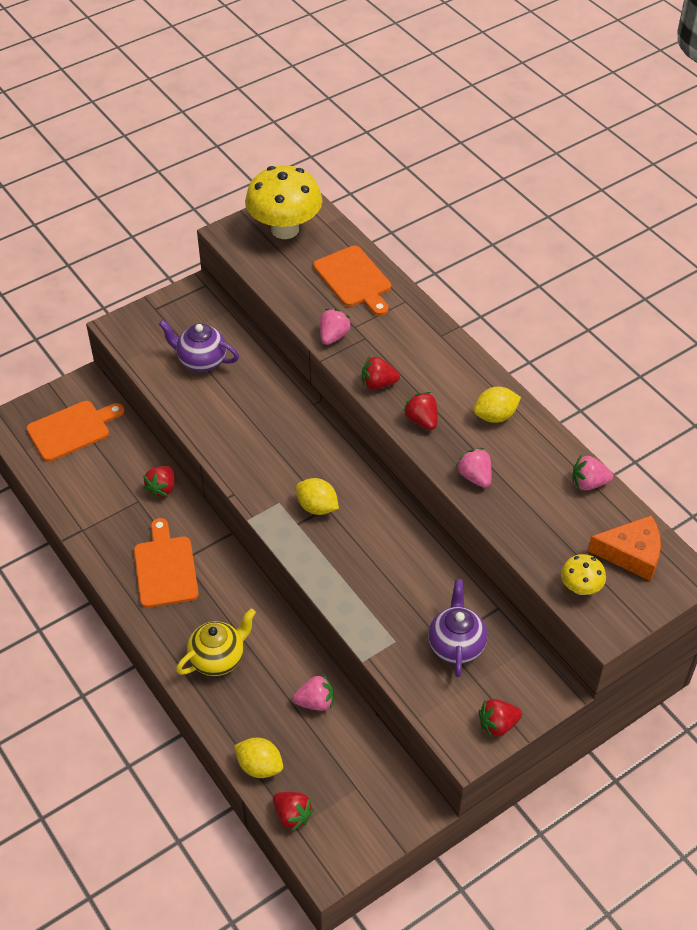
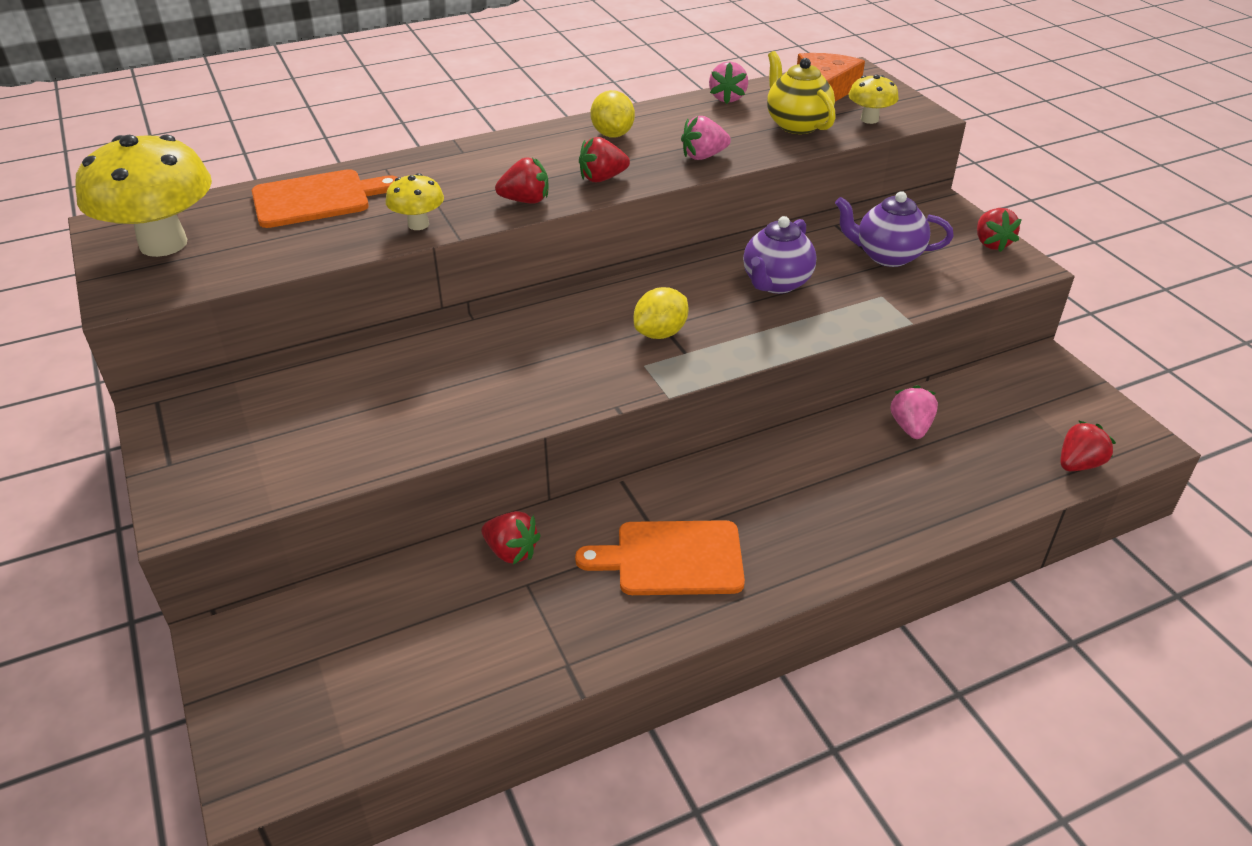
camera: 80 degrees left, 10 degrees down
orange cutting board [26,401,124,462] -> none
purple teapot [159,320,239,372] -> purple teapot moved to [743,216,817,294]
yellow teapot [176,609,256,676] -> yellow teapot moved to [767,51,836,134]
yellow lemon [234,738,283,778] -> none
pink strawberry [320,309,352,345] -> yellow mushroom [386,173,444,230]
red strawberry [362,356,400,389] -> red strawberry turned 105 degrees counterclockwise [495,157,549,204]

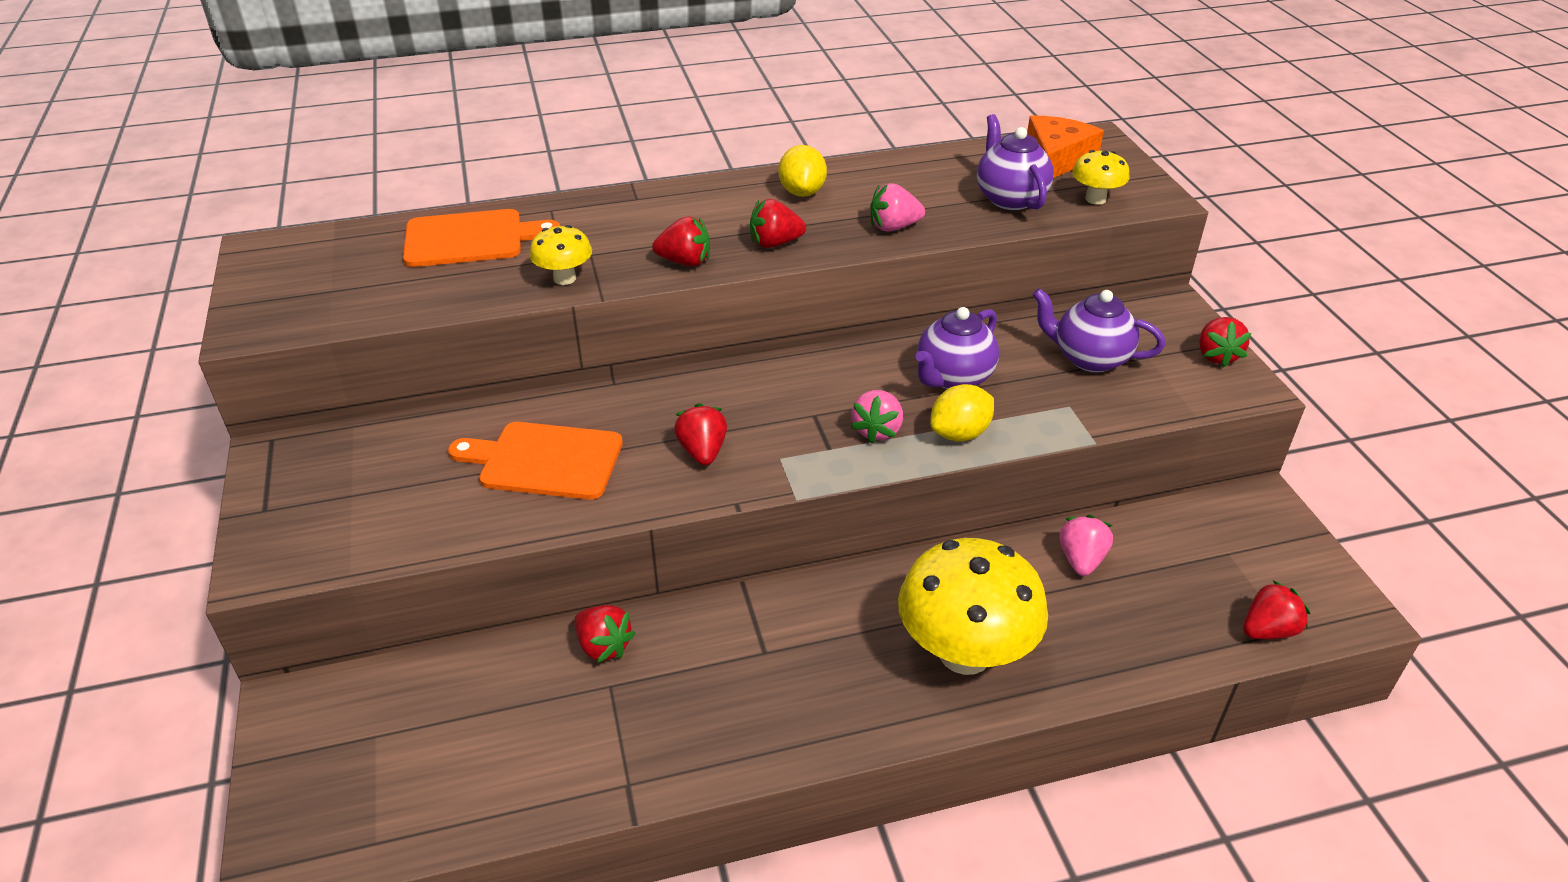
camera: 10 degrees right, 0 degrees up
yellow mushroom [75,134,212,257] -> yellow mushroom moved to [898,538,1048,675]
orange cutting board [575,520,745,595] -> orange cutting board moved to [448,422,623,500]
yellow lemon [634,287,688,339] -> yellow lemon moved to [930,384,994,441]
pink strawberry [709,62,748,104] -> pink strawberry moved to [851,390,903,444]
yellow teapot [767,51,836,134] -> purple teapot [977,114,1054,210]
none -> red strawberry [674,403,727,465]

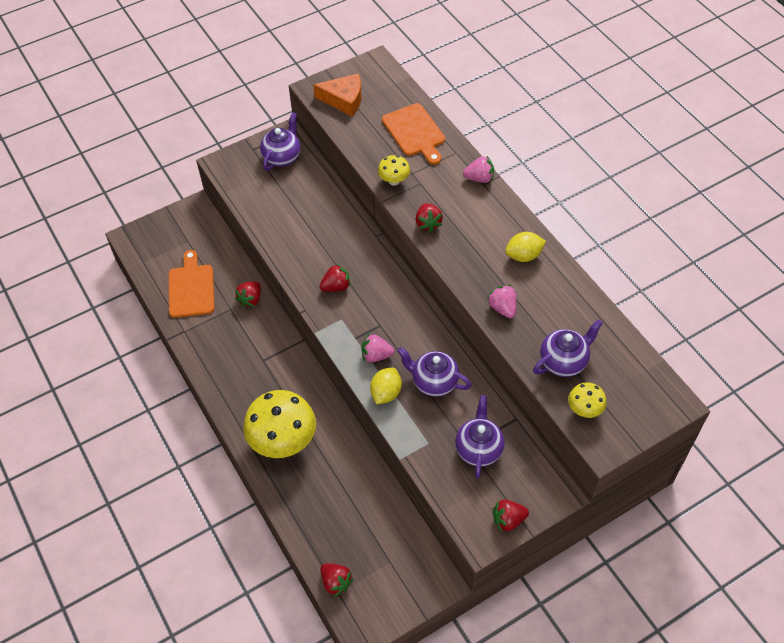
camera: 75 degrees right, 15 degrees up
orange cutting board [448,422,623,500] -> orange cutting board moved to [169,250,215,318]
red strawberry [750,199,806,248] -> none
yellow lemon [930,384,994,441] -> yellow lemon turned 75 degrees clockwise [370,368,402,404]
orange cheese [1027,116,1104,178] -> orange cheese moved to [313,73,362,116]
pink strawberry [1060,515,1113,576] -> pink strawberry moved to [463,156,494,183]
none -> purple teapot [260,112,300,171]

